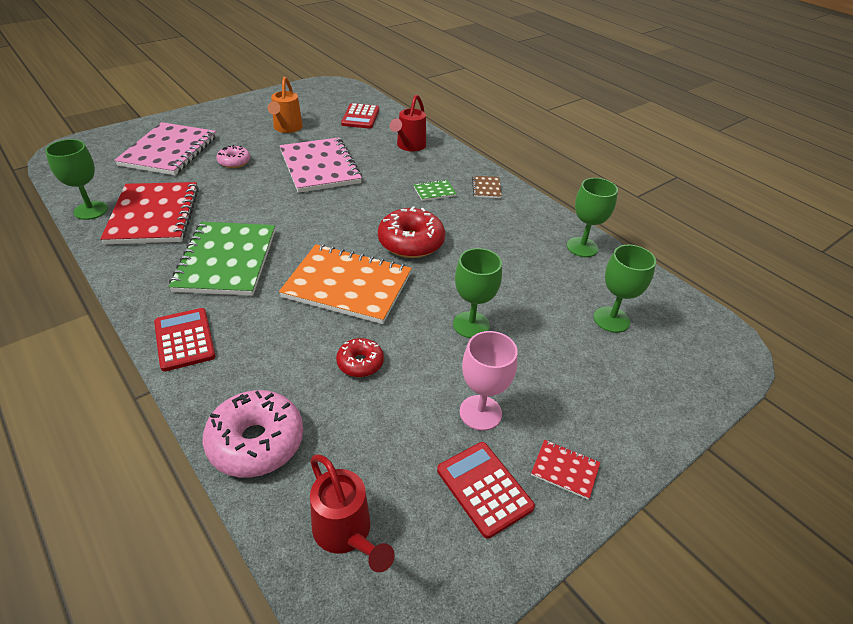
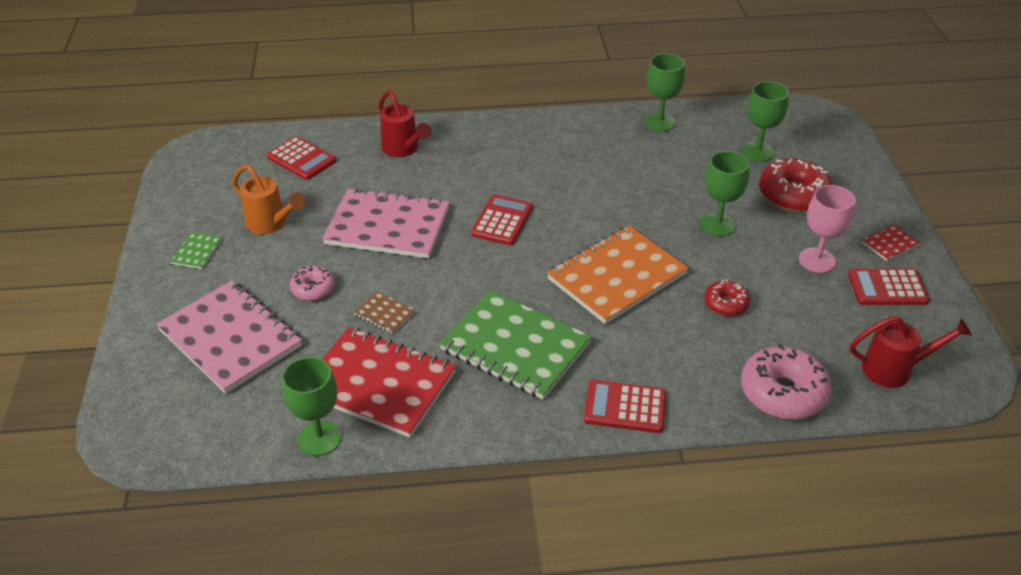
camera: 55 degrees left, 0 degrees up
red donut [378,206,445,258] -> red donut moved to [759,158,832,212]
green notebook [414,179,457,201] -> green notebook moved to [169,232,222,269]
brown notebook [472,176,502,198] -> brown notebook moved to [354,291,415,334]
none -> red calculator [471,195,533,245]

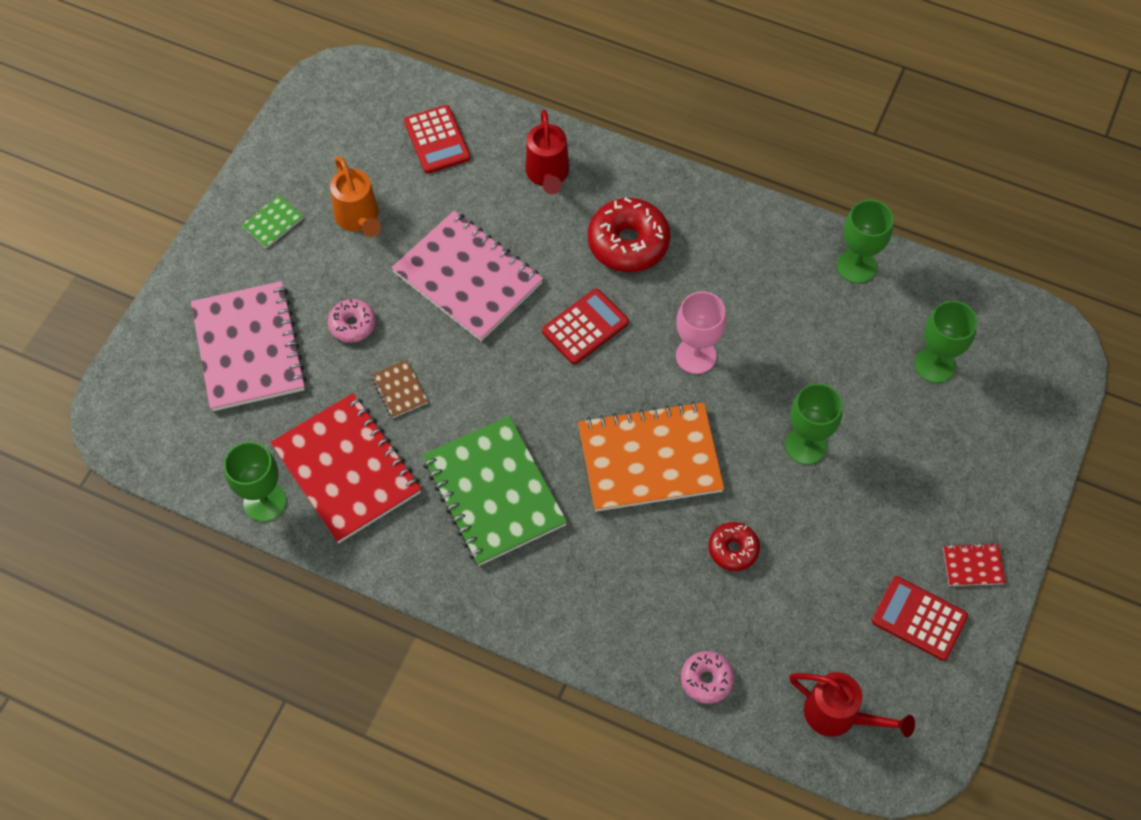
camera: 30 degrees right, 20 degrees up
red calculator [584,380,666,433] -> none
pink donut [741,344,832,420] -> pink donut [681,651,734,704], size x0.56
red donut [759,158,832,212] -> red donut moved to [588,197,670,272]
pink goblet [799,185,856,273] -> pink goblet moved to [676,291,726,374]

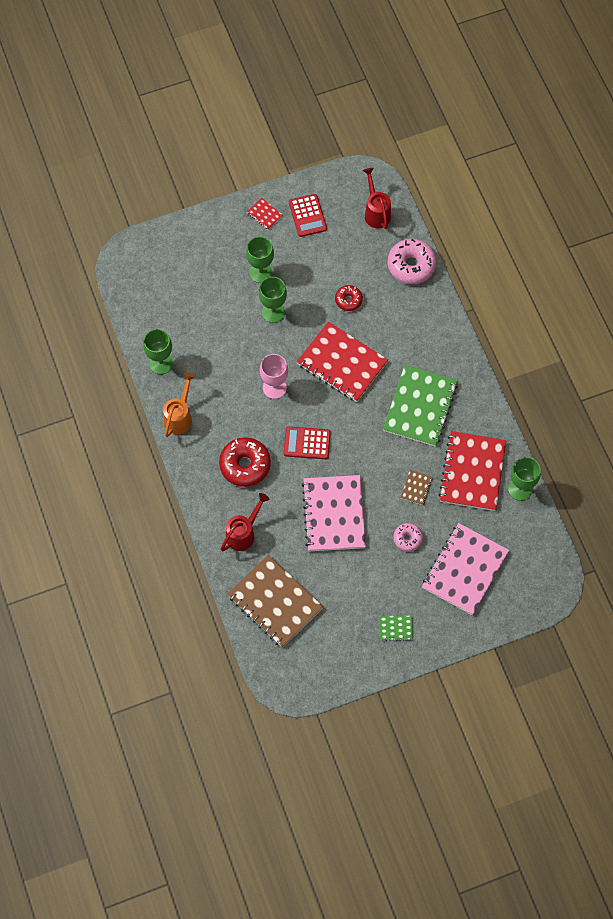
camera: 135 degrees left, 5 degrees up
orange watering can [330,156,381,237] -> orange watering can moved to [163,372,195,437]
red calculator [404,105,471,174] -> brown notebook [227,555,323,648]
orange notebook [578,401,724,512] -> red notebook [297,322,388,402]
pink donut [681,651,734,704] -> pink donut [388,239,437,284], size x1.78
green goblet [914,301,978,383] -> green goblet moved to [246,236,274,283]

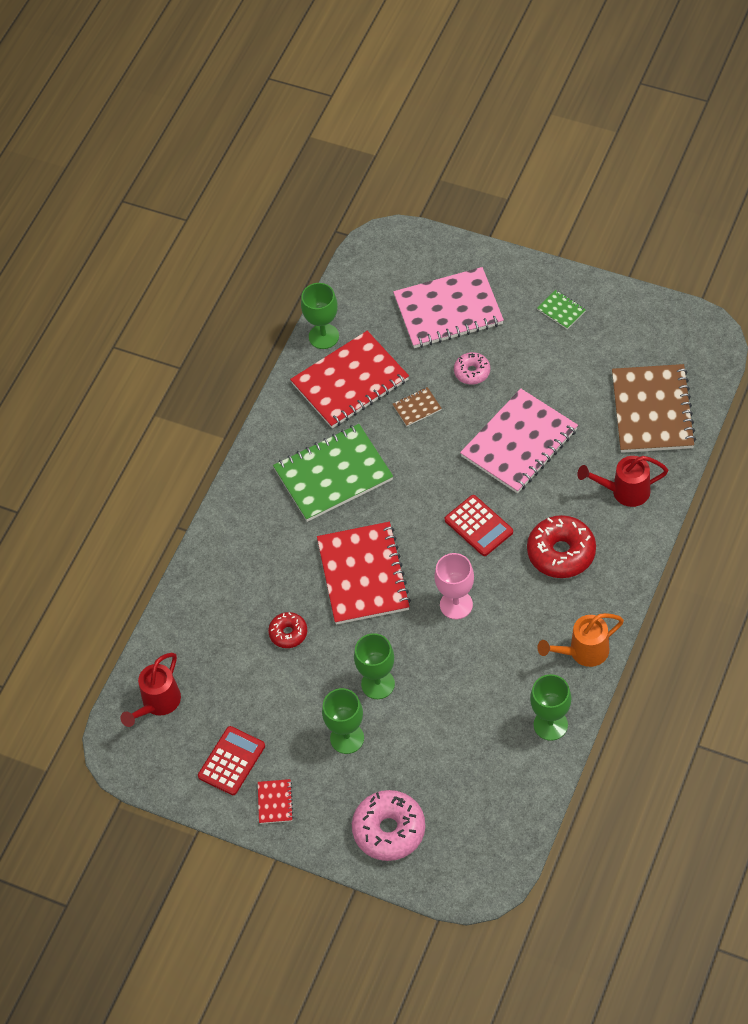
camera: 130 degrees left, 10 degrees down
pink donut [388,239,437,284] -> pink donut moved to [352,790,425,861]

